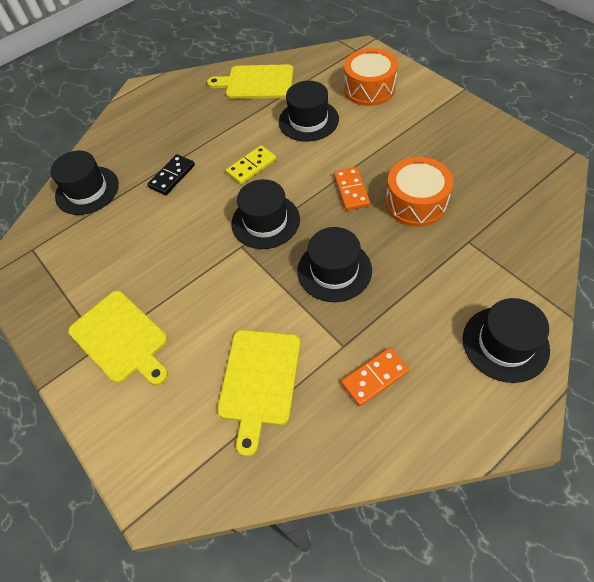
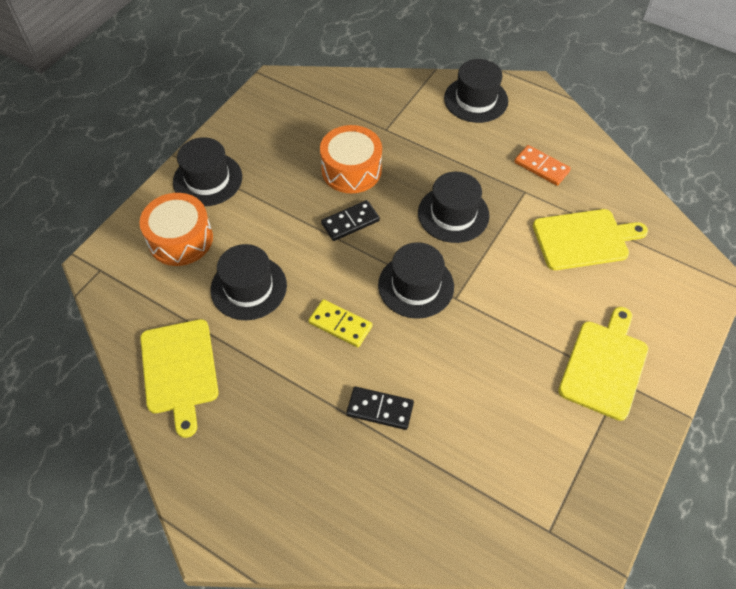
camera: 115 degrees left, 0 degrees up
black hat [50,151,119,215] -> black hat moved to [173,137,242,206]
orange domino [334,167,370,211] -> black domino [321,200,380,241]

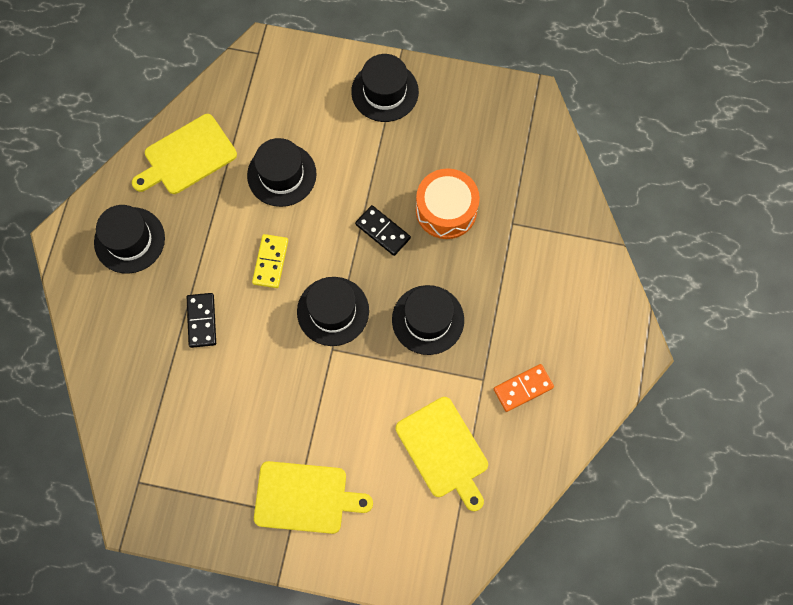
camera: 70 degrees right, 15 degrees up
orange drum [139,193,213,266] -> none
black hat [444,59,508,123] -> black hat moved to [94,205,165,274]
orange domino [514,145,571,186] -> orange domino turned 45 degrees clockwise [494,364,554,412]

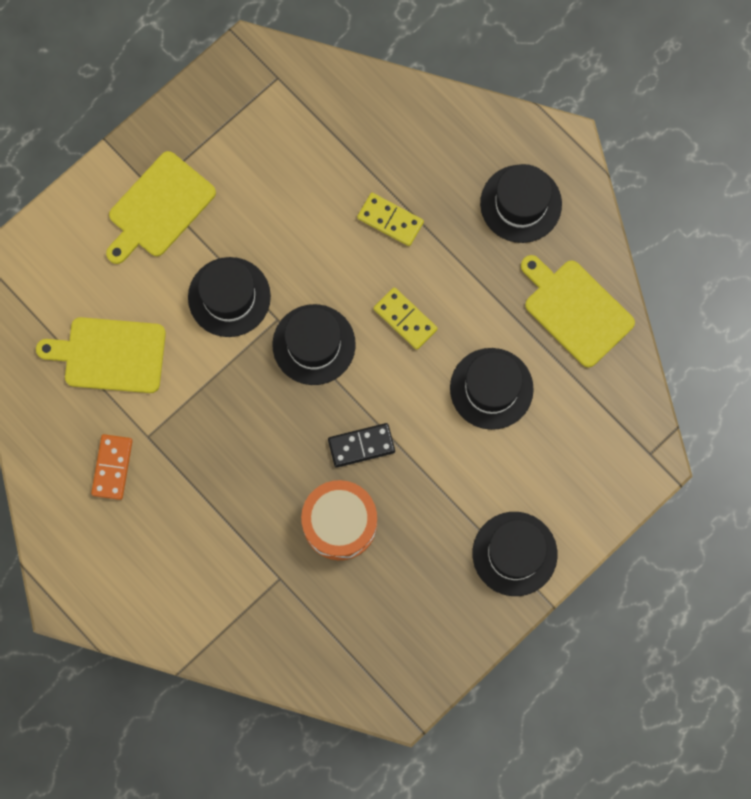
camera: 125 degrees right, 5 degrees up
yellow cutting board [132,114,237,194] -> yellow cutting board turned 45 degrees counterclockwise [521,255,635,368]
black domino [187,293,216,348] -> yellow domino [357,193,424,246]
black hat [392,285,464,355] -> black hat moved to [188,257,271,337]

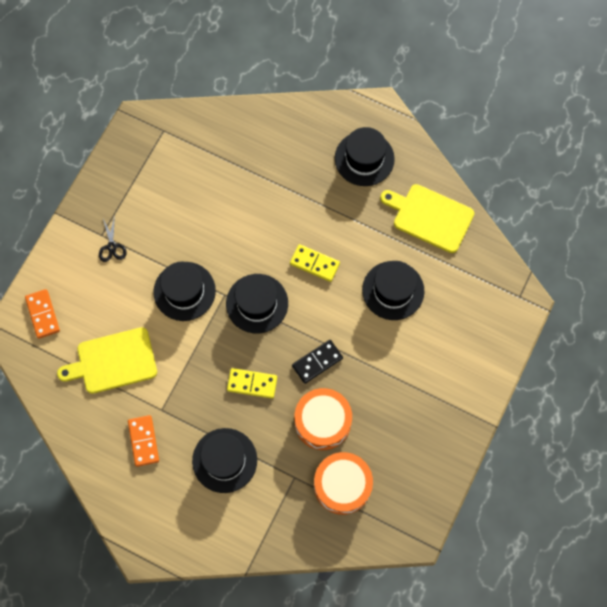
camera: 20 degrees left, 5 degrees down
yellow cutting board [106,151,216,264] -> black scissors [99,215,127,262]
yellow domino [357,193,424,246] -> yellow domino moved to [227,368,277,399]
black hat [473,512,557,596] -> black hat moved to [192,428,257,493]
none -> orange domino [25,289,60,339]
none -> orange drum [314,452,373,515]

